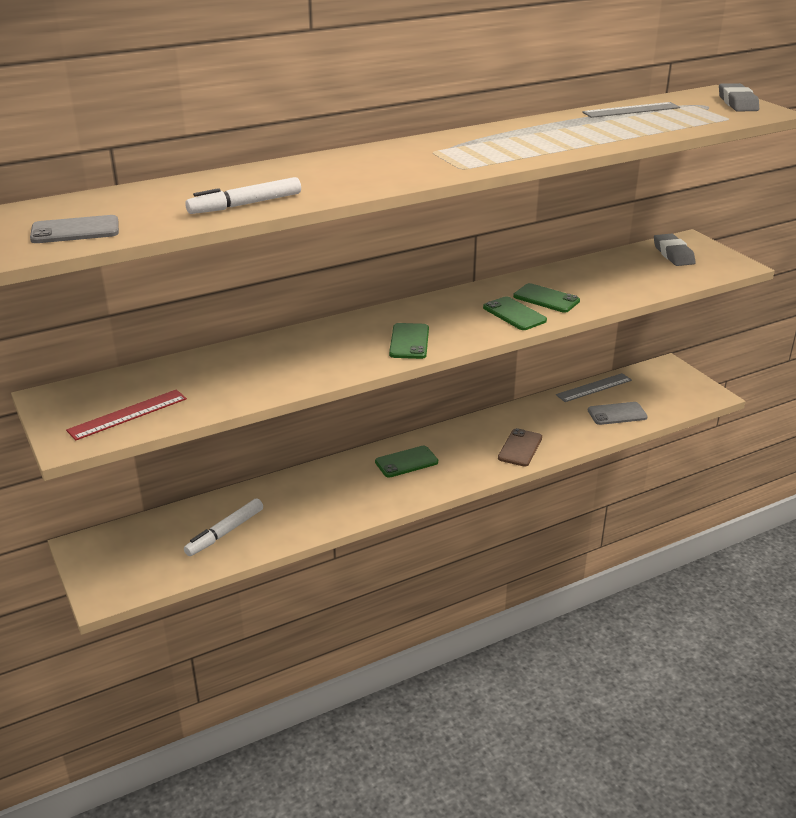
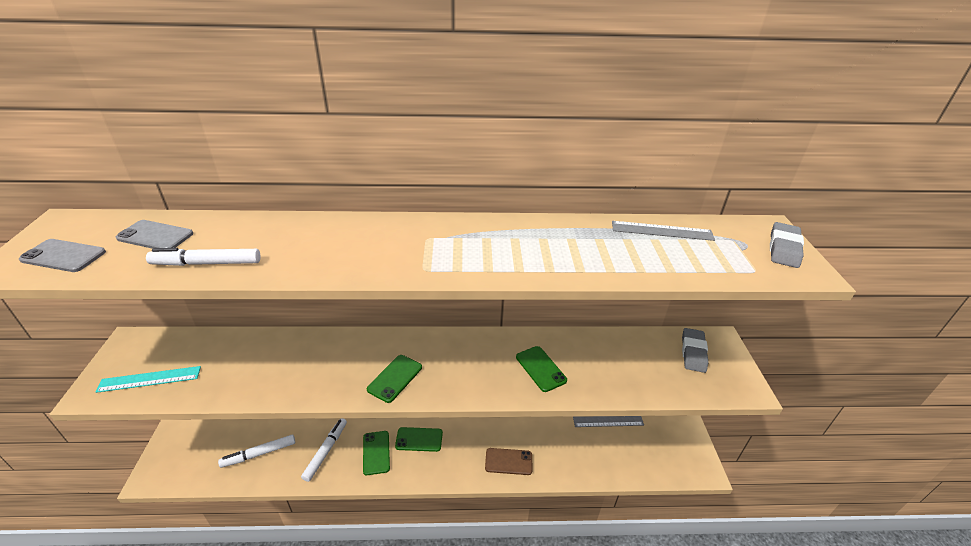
camera: 25 degrees right, 5 degrees up
red ruler [66,389,187,441] -> turquoise ruler [96,366,201,393]
green phone [483,296,547,330] -> green phone moved to [363,431,390,475]
brown phone [498,428,542,467] -> brown phone turned 45 degrees clockwise [485,448,532,475]
grey phone [588,402,648,425] -> grey phone moved to [116,220,193,249]
none -> white marker [301,418,347,482]

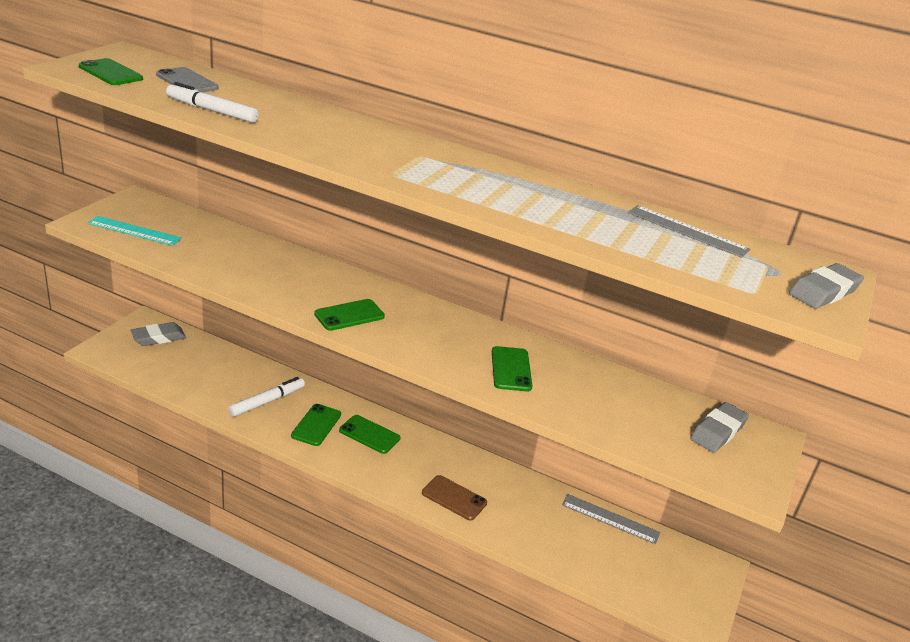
camera: 25 degrees right, 5 degrees down
grey phone [19,239,106,272] -> green phone [79,58,143,85]
white marker [218,434,295,468] -> none
none -> grey eraser [130,322,186,346]

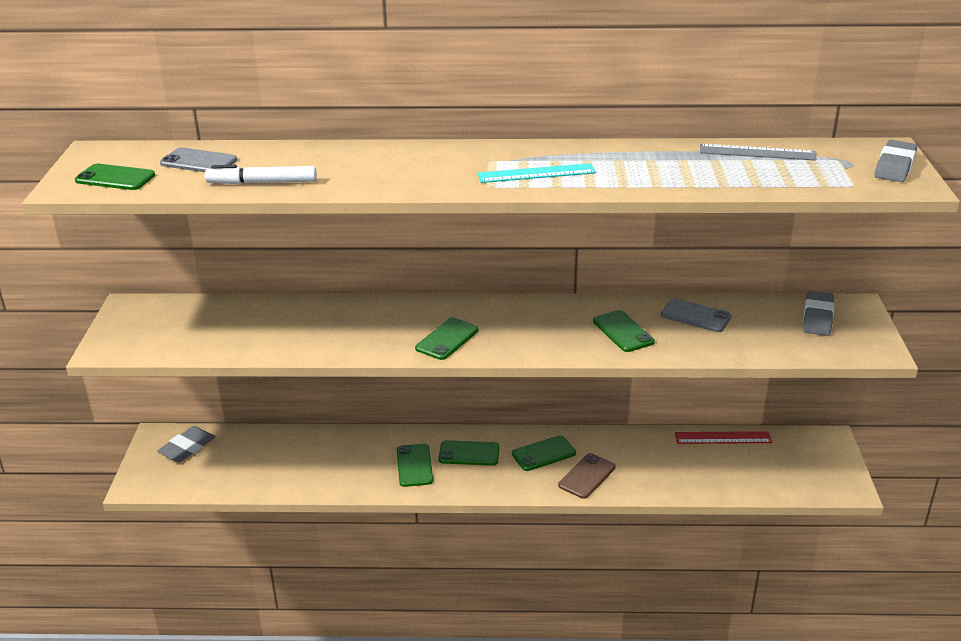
camera: 20 degrees left, 0 degrees up
turquoise ruler [88,216,182,246] -> turquoise ruler moved to [477,163,596,183]
white marker [229,377,305,417] -> none
brown phone [422,475,487,521] -> brown phone turned 60 degrees counterclockwise [558,453,616,499]
grey ruler [562,494,660,544] -> red ruler [675,431,772,444]
none -> green phone [512,435,576,471]
none -> grey phone [661,298,732,332]

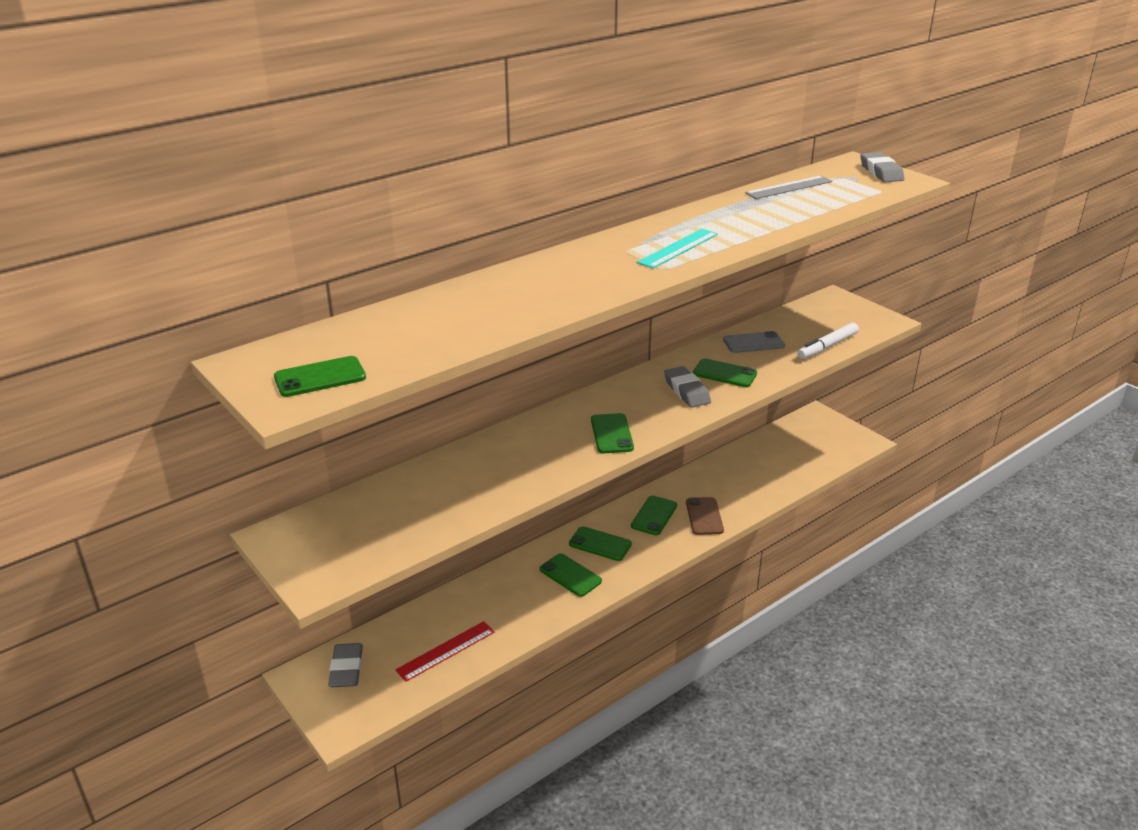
camera: 40 degrees left, 0 degrees up
grey phone [160,147,237,172] -> none
white marker [205,165,317,184] -> white marker moved to [797,322,859,359]
green phone [438,440,500,466] -> green phone turned 60 degrees clockwise [569,526,632,561]
red ruler [675,431,772,444] -> red ruler moved to [395,621,495,682]
grey eraser [803,291,835,336] -> grey eraser moved to [664,366,711,408]

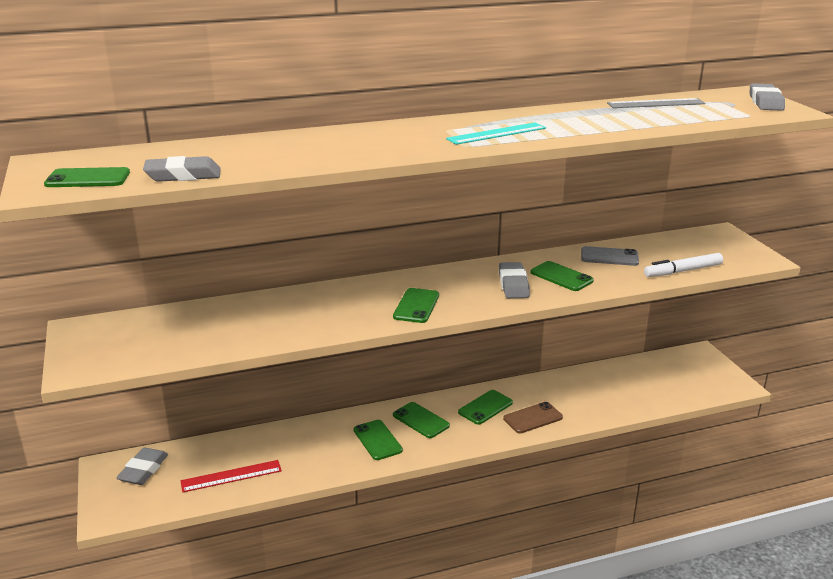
camera: 20 degrees right, 5 degrees down
brown phone [686,497,724,535] -> brown phone turned 45 degrees clockwise [503,402,563,433]
none -> grey eraser [143,156,221,182]

